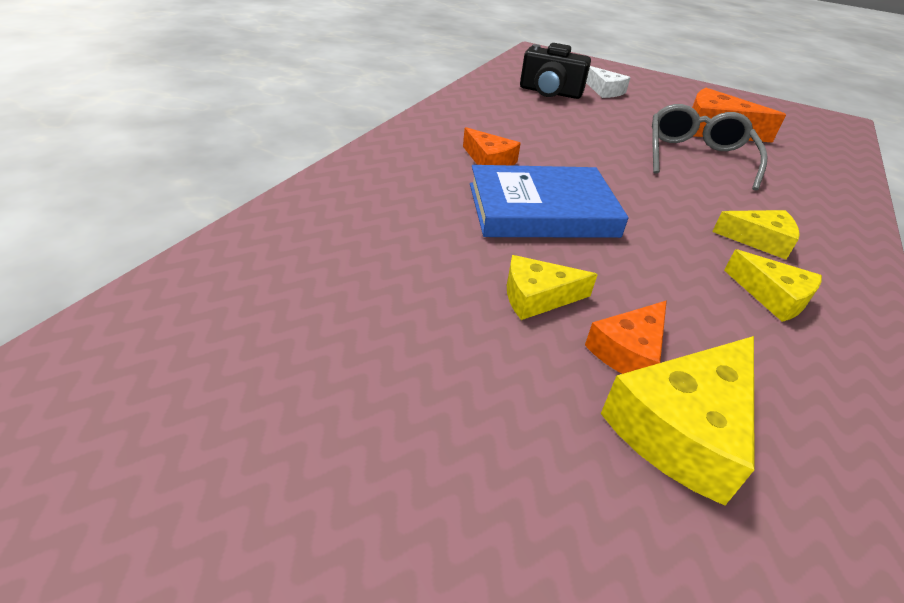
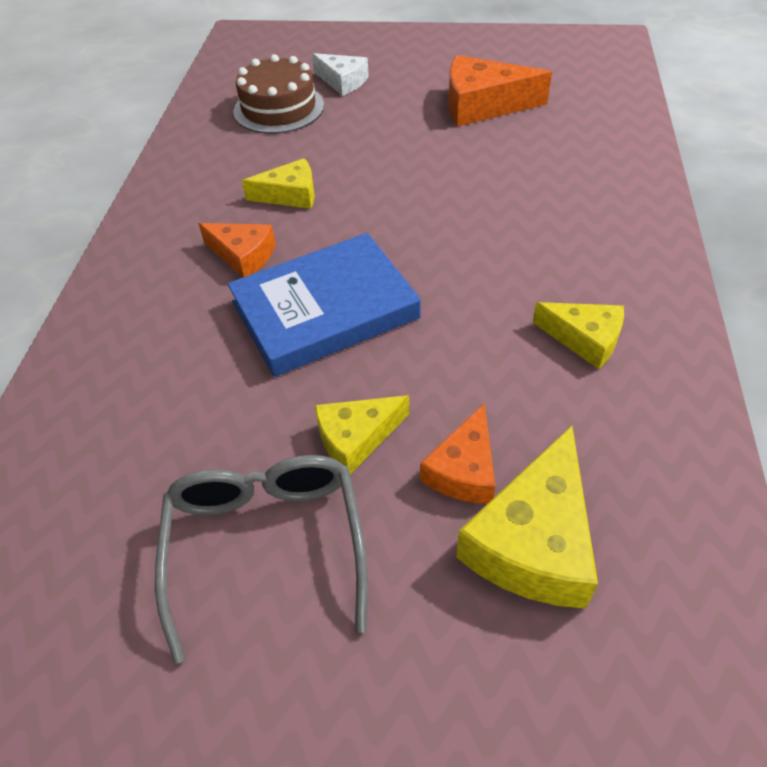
camera: 15 degrees left, 10 degrees up
black camera [520,43,591,99] -> brown cake [233,54,324,134]
grey glasses [652,104,767,191] -> grey glasses moved to [155,455,368,664]
yellow cheese [712,210,800,260] -> yellow cheese moved to [242,158,315,209]

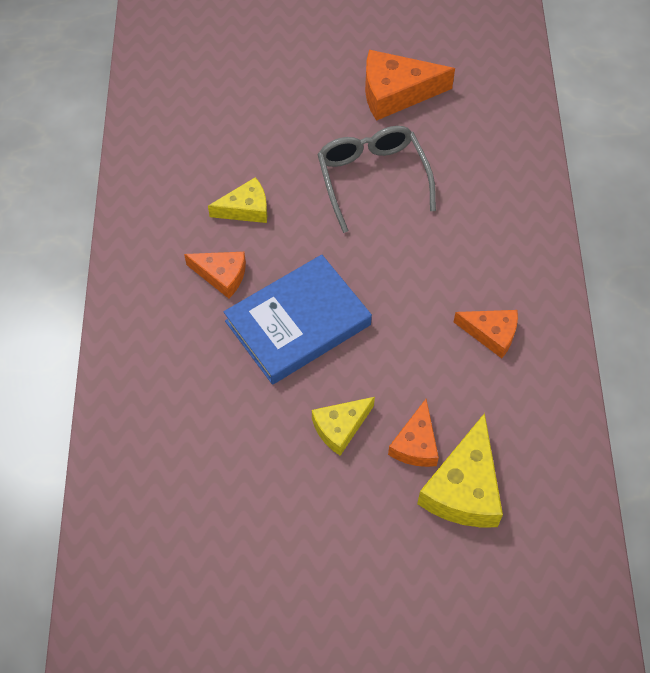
camera: 10 degrees left, 10 degrees up
grey glasses [155,455,368,664] -> grey glasses moved to [317,126,436,233]
brown cake [233,54,324,134] -> none
white cheese [312,53,369,96] -> none
yellow cheese [532,302,624,369] -> orange cheese [454,310,518,358]

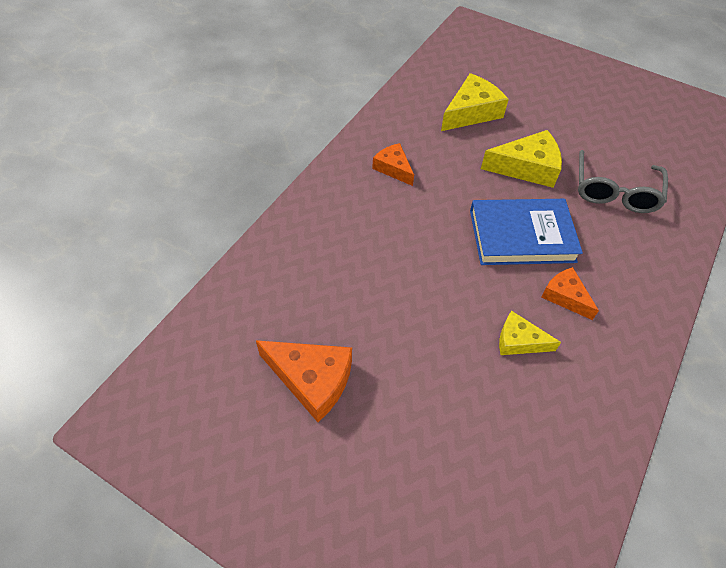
camera: 150 degrees left, 5 degrees down
yellow cheese [312,397,375,456] -> yellow cheese [481,130,562,188], size x1.62
grey glasses [317,126,436,233] -> grey glasses moved to [578,150,668,213]
orange cheese [388,399,439,467] -> none

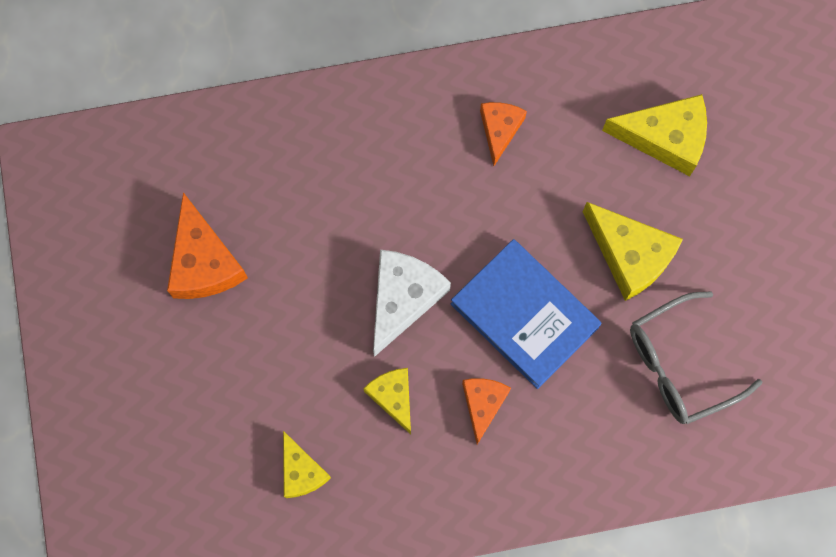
camera: 50 degrees right, 20 degrees up
none -> yellow cheese [283,431,331,498]
none -> white cheese [373,250,451,357]

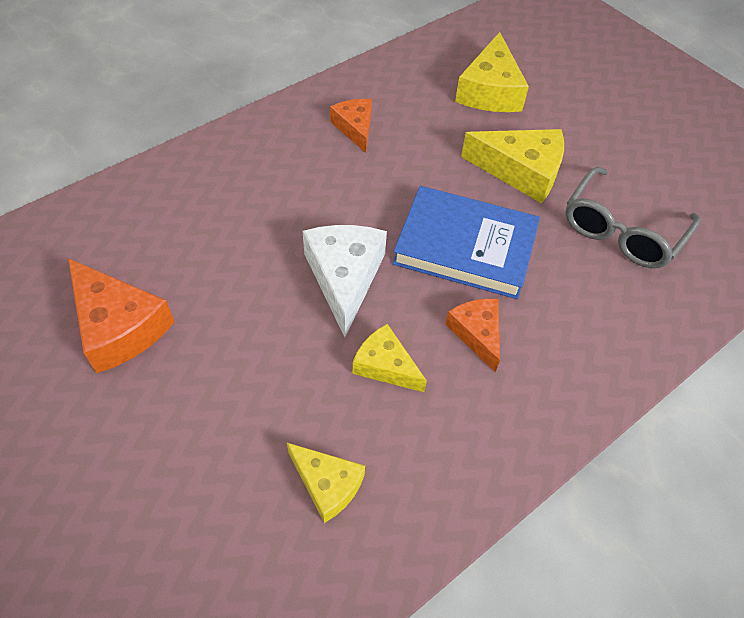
camera: 30 degrees left, 20 degrees down
yellow cheese [602,94,707,176] -> yellow cheese turned 120 degrees clockwise [455,32,529,112]

